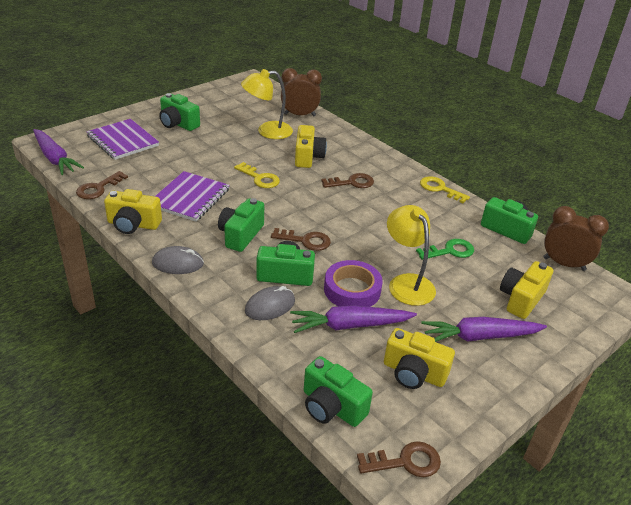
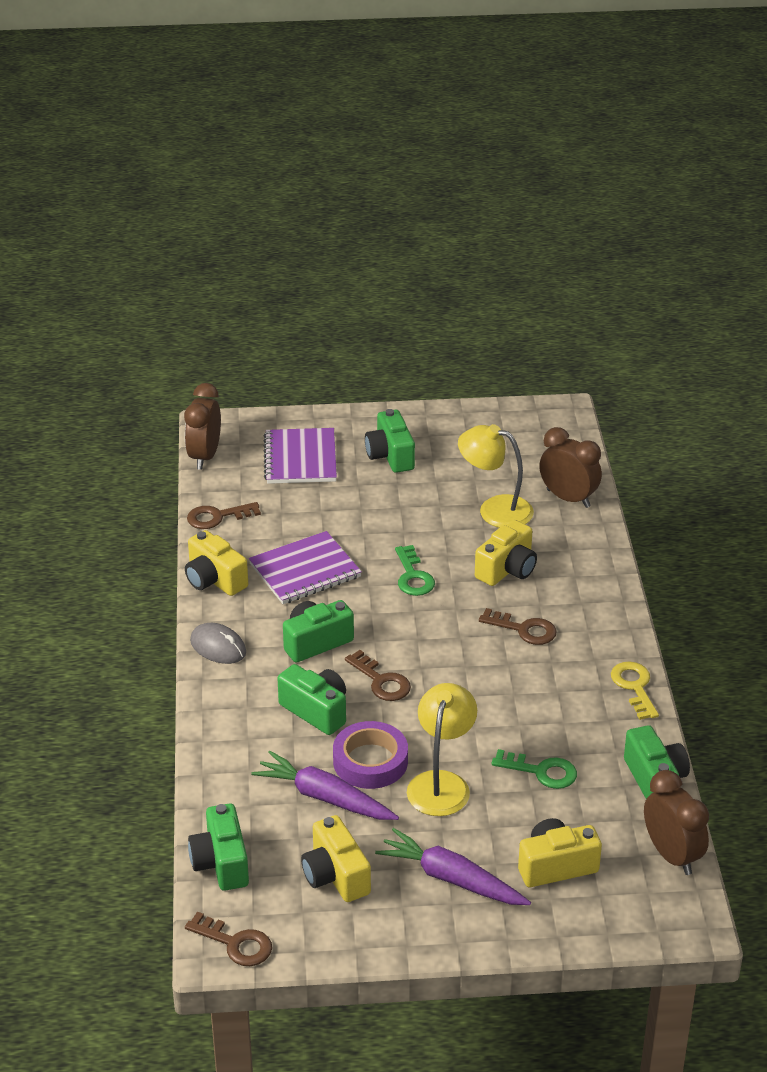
camera: 40 degrees right, 0 degrees up
purple carrot [33,129,84,175] -> brown clock [184,383,221,470]
yellow key [234,162,280,188] -> green key [395,545,435,596]
grey mouse [245,286,295,320] -> none

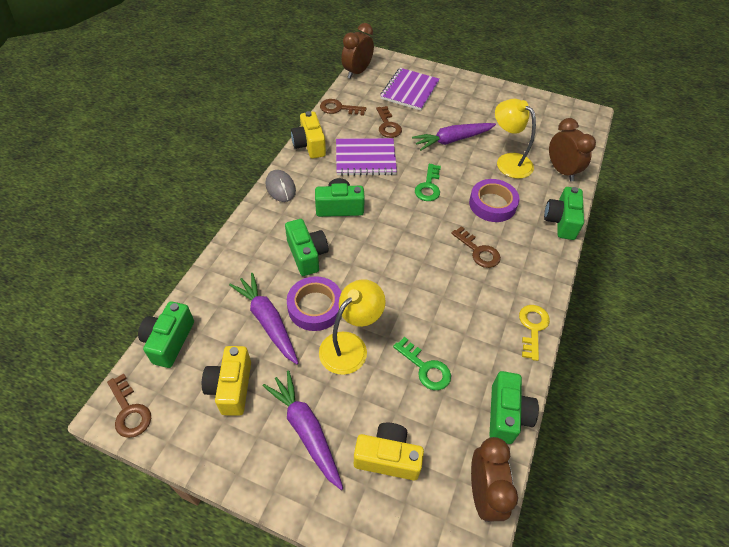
camera: 25 degrees right, 15 degrees up
brown key [345,650,411,701] -> brown key moved to [376,106,402,138]
green camera [365,409,415,473] -> green camera moved to [544,187,584,240]
yellow camera [475,520,537,586] -> purple tape [469,179,520,222]
none -> purple carrot [412,123,496,151]

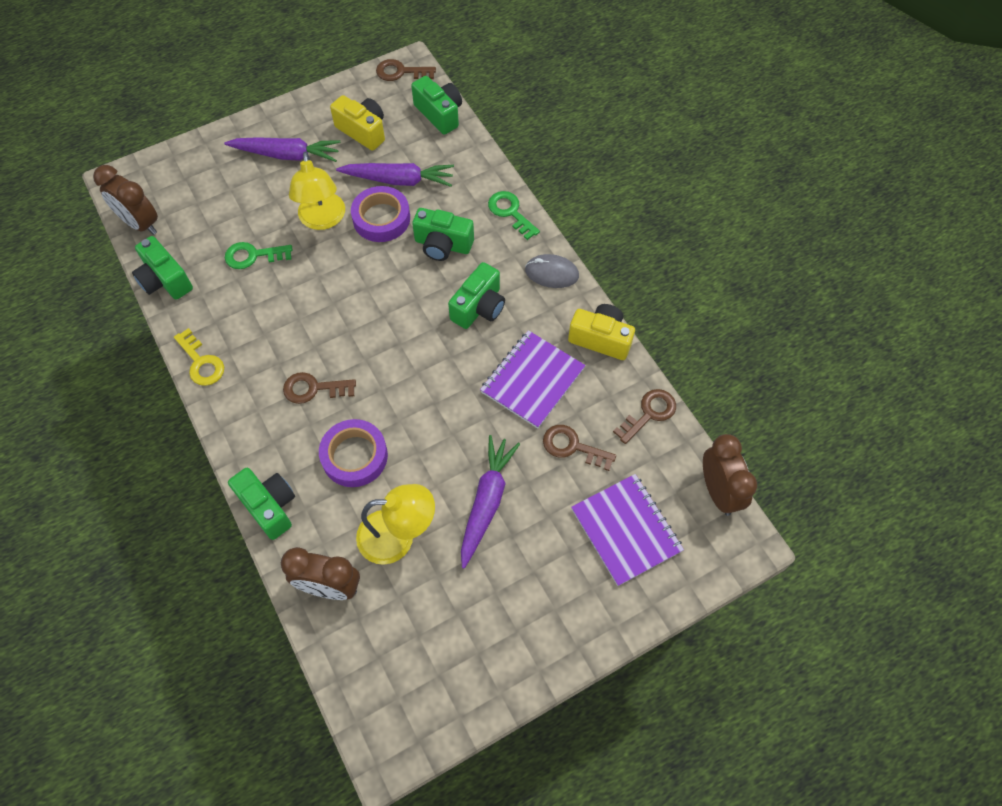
camera: 130 degrees right, 10 degrees up
yellow camera [354,423,424,481] -> none
green key [415,164,441,201] -> green key moved to [488,191,540,240]

